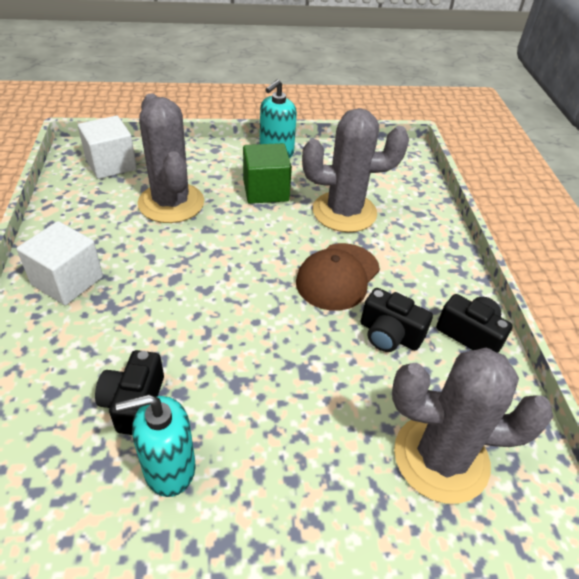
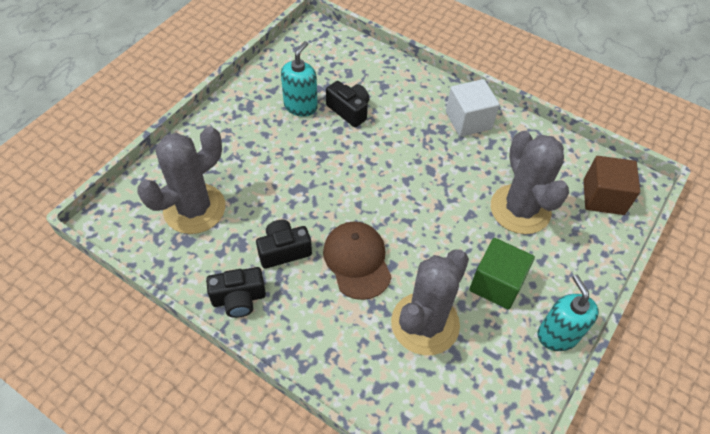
camera: 130 degrees right, 10 degrees up
white cube [78,116,137,179] -> brown cube [584,156,640,215]
grey cactus [138,94,204,223] -> grey cactus turned 60 degrees clockwise [491,131,569,234]

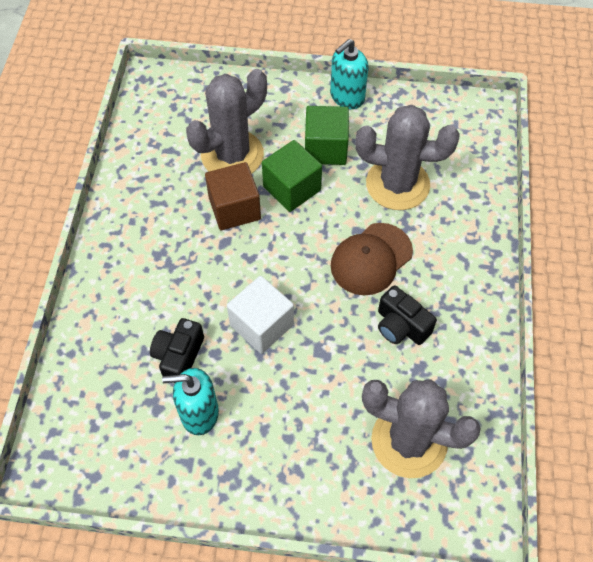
camera: 115 degrees left, 5 degrees up
black camera [206,267,266,318] -> none
white cube [446,79,500,137] -> white cube moved to [227,276,294,354]
brown cube [584,156,640,215] -> brown cube moved to [205,162,261,230]
none -> green cube [262,140,322,212]

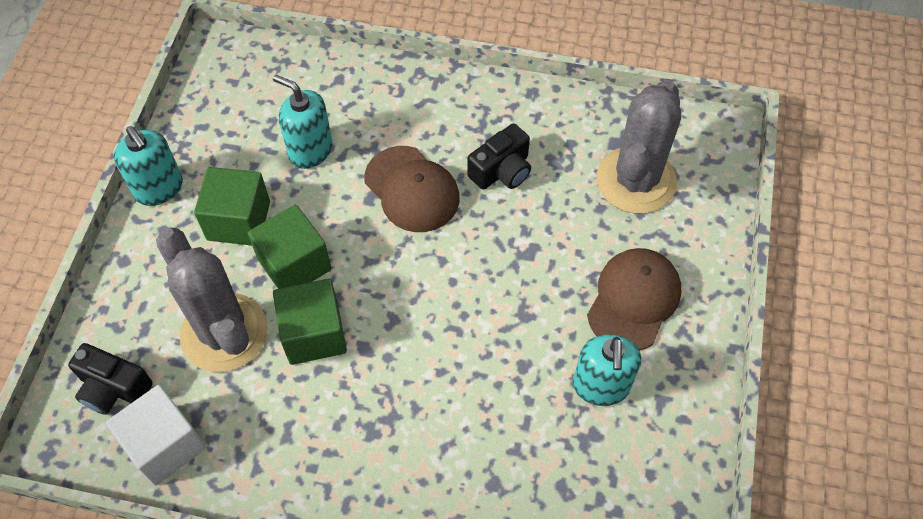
camera: 85 degrees left, 0 degrees up
black camera [150,318,204,383] -> black camera moved to [68,343,153,415]
brown cube [205,162,261,230] -> green cube [273,279,347,365]
white cube [227,276,294,354] -> white cube moved to [106,385,206,486]
grey cactus [355,105,460,210] -> turquoise soap dispenser [273,74,332,169]
none -> brown cap [587,248,681,350]

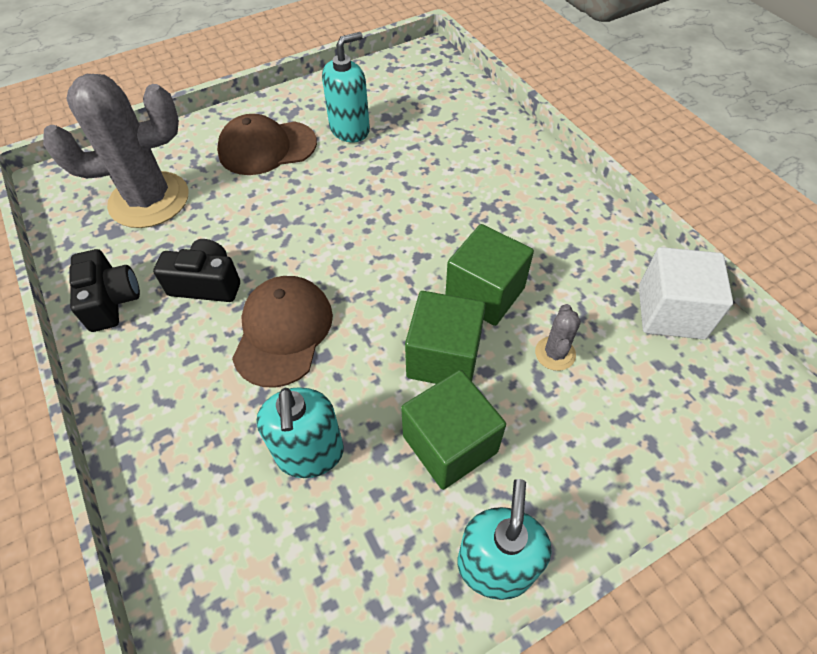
camera: 130 degrees left, 5 degrees down
black camera [68,343,153,415] -> black camera moved to [69,249,140,332]
grey cactus [156,228,268,372] -> grey cactus [535,304,581,371], size x0.42

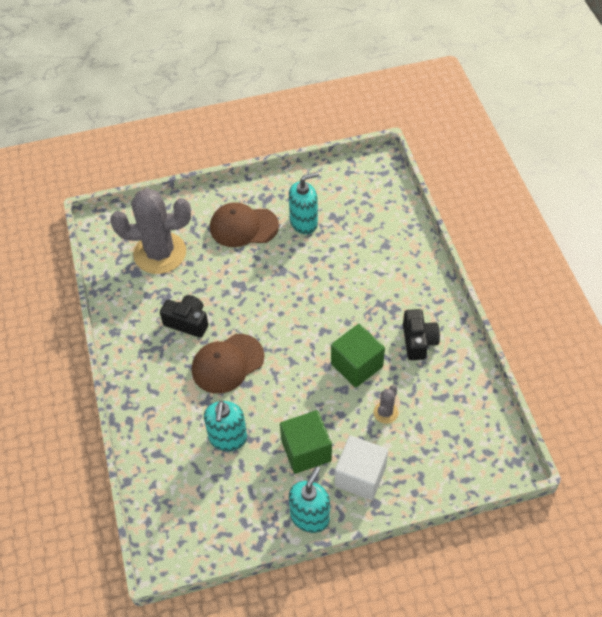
camera: 15 degrees right, 0 degrees up
black camera [69,249,140,332] -> black camera moved to [403,309,440,360]
brown cap [232,276,333,388] -> brown cap turned 150 degrees counterclockwise [192,334,264,394]
green cube [405,291,486,384] -> none
white cube [639,247,733,339] -> white cube moved to [335,435,388,500]

